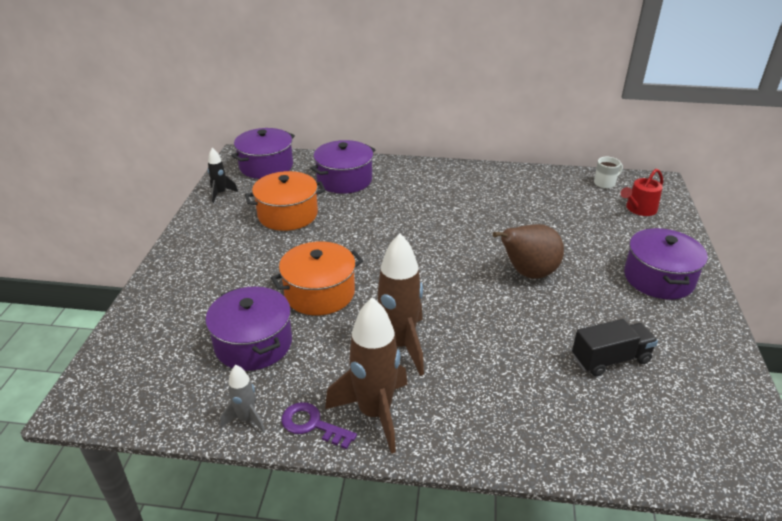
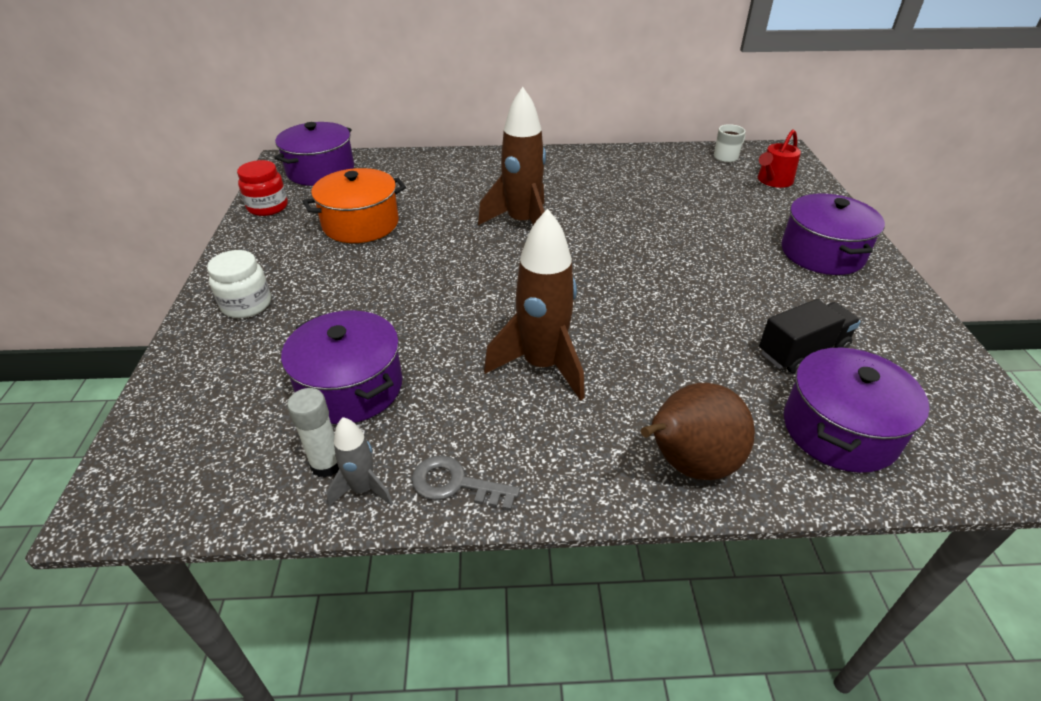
camera: 10 degrees left, 5 degrees up
black rocket [208,148,238,203] -> red jar [237,160,288,216]
orange pot [271,241,363,315] -> none
purple key [282,402,357,449] -> grey key [412,455,520,511]
purple pot [310,140,375,194] -> purple pot moved to [784,348,930,473]
brown rocket [325,297,408,454] -> brown rocket moved to [478,87,546,225]
brown pear [493,224,564,279] -> brown pear moved to [641,383,755,480]
none -> white jar [207,250,271,318]
none -> white glue stick [287,388,339,478]

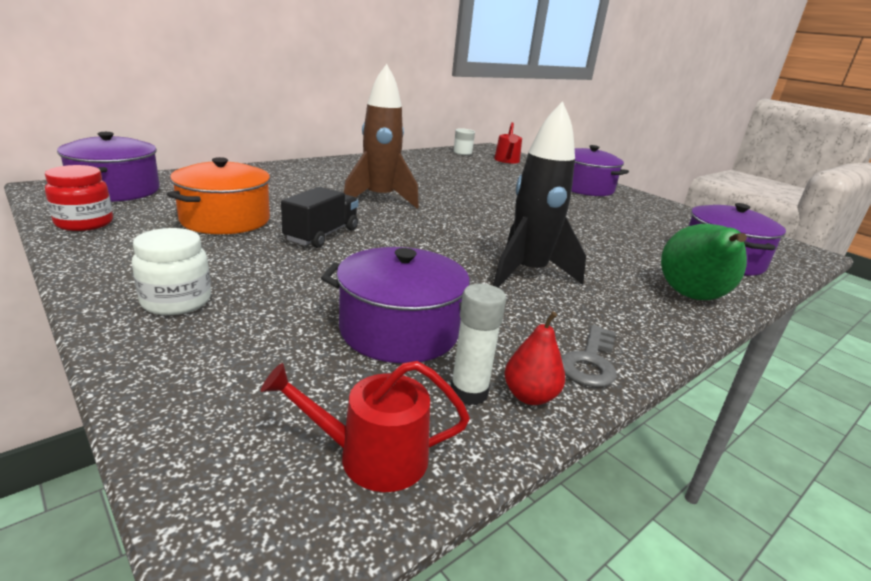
camera: 40 degrees left, 15 degrees down
grey rocket [326,417,393,506] -> red pear [504,312,565,405]
grey key [412,455,520,511] -> grey key turned 45 degrees counterclockwise [561,325,617,387]
brown rocket [484,208,585,401] -> black rocket [493,101,586,288]
brown pear [641,383,755,480] -> green pear [661,224,747,300]
black truck [759,299,861,373] -> black truck moved to [281,187,358,248]
none -> red watering can [261,361,470,492]

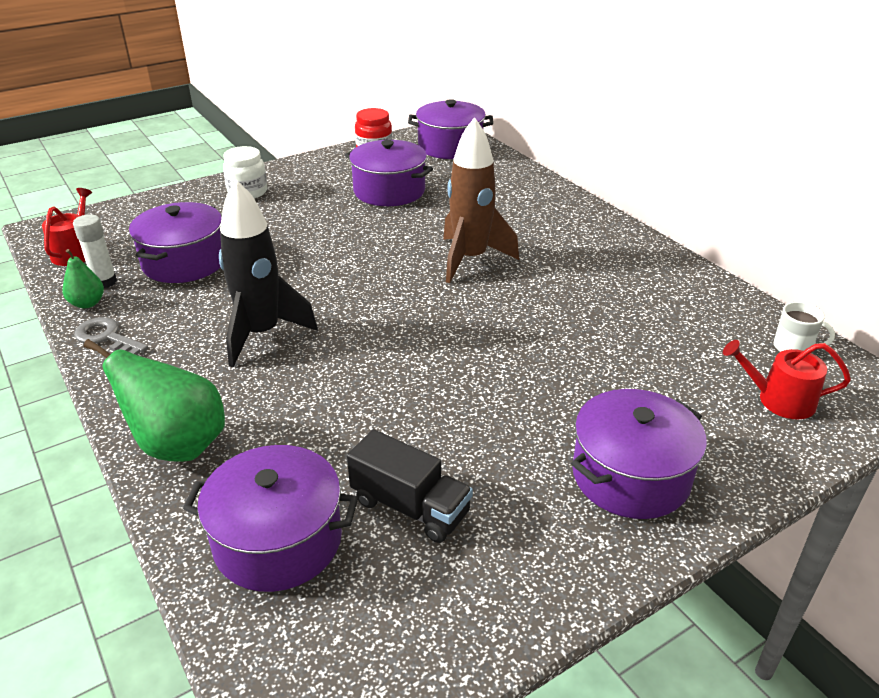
camera: 100 degrees right, 10 degrees up
orange pot [167,157,270,234] -> purple pot [345,140,433,206]
black truck [281,187,358,248] -> black truck moved to [347,429,473,543]
red pear [504,312,565,405] -> green pear [63,249,104,308]

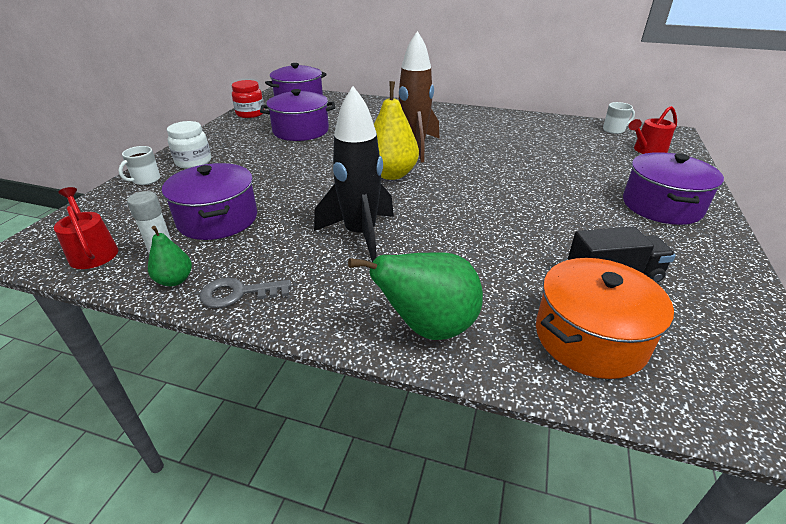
camera: 40 degrees left, 0 degrees up
purple pot [183,445,358,592] -> orange pot [536,258,674,379]
none -> white mug [119,146,160,185]
none -> yellow pear [374,81,419,180]

